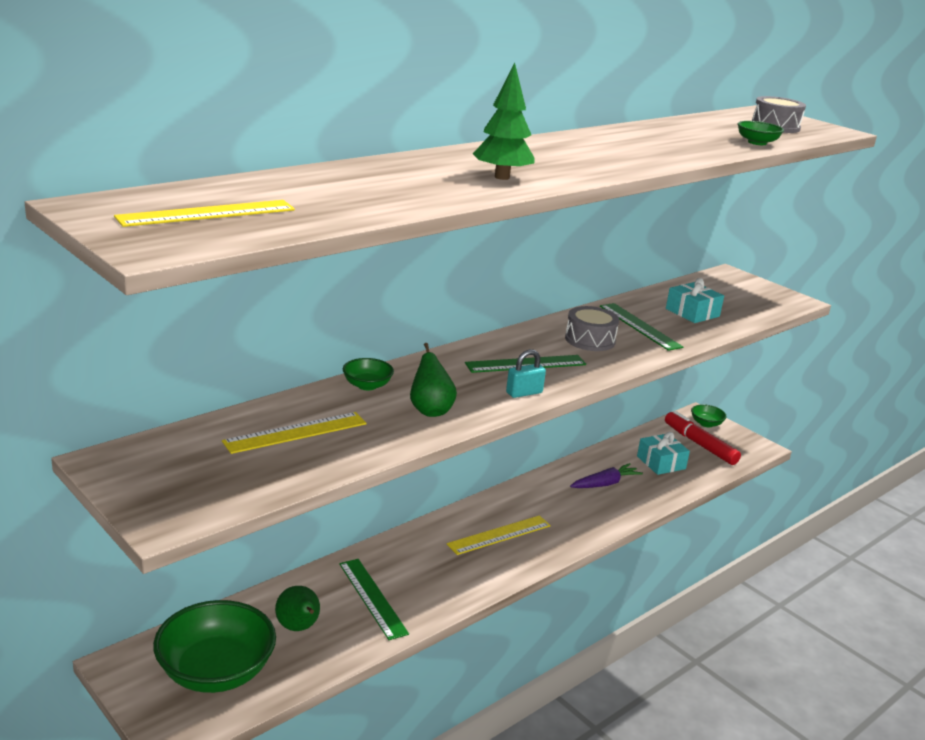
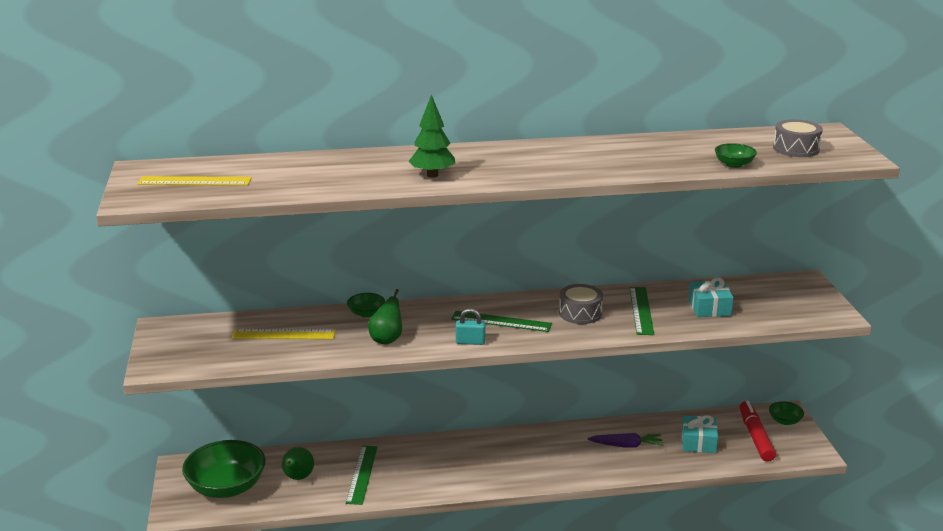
camera: 35 degrees right, 0 degrees up
yellow ruler [447,515,551,555] -> none

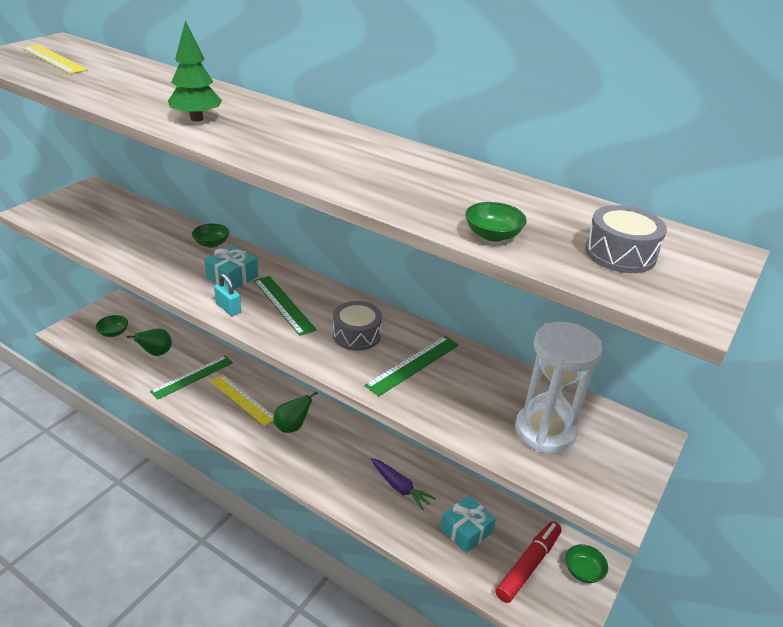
camera: 40 degrees right, 10 degrees up
green bowl [182,440,266,498] -> green bowl [96,315,128,337], size x0.46
yellow ruler [232,329,336,339] -> yellow ruler moved to [211,375,274,426]
green pear [368,289,402,345] -> green pear moved to [274,391,318,433]
turquoise gift [689,278,734,317] -> turquoise gift moved to [204,246,258,289]
none -> white hourglass [515,322,603,454]

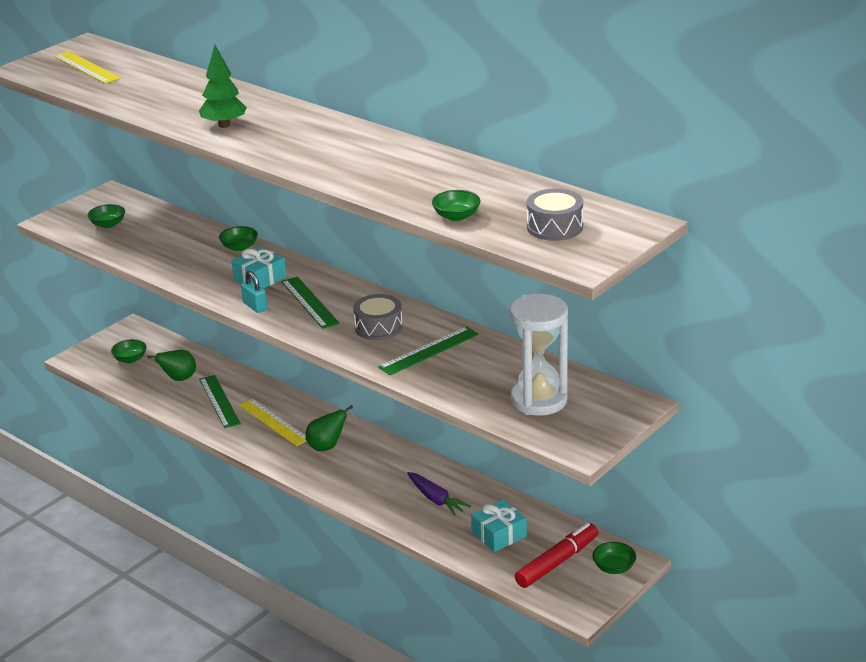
camera: 10 degrees right, 5 degrees down
green ruler [150,356,233,400] -> green ruler turned 75 degrees counterclockwise [199,375,241,428]
none -> green bowl [88,204,125,228]

